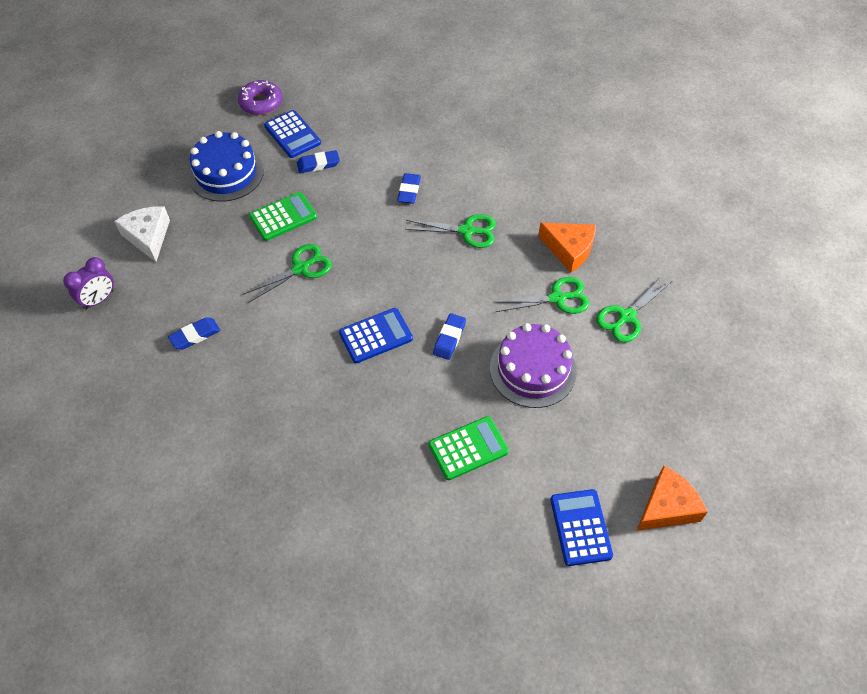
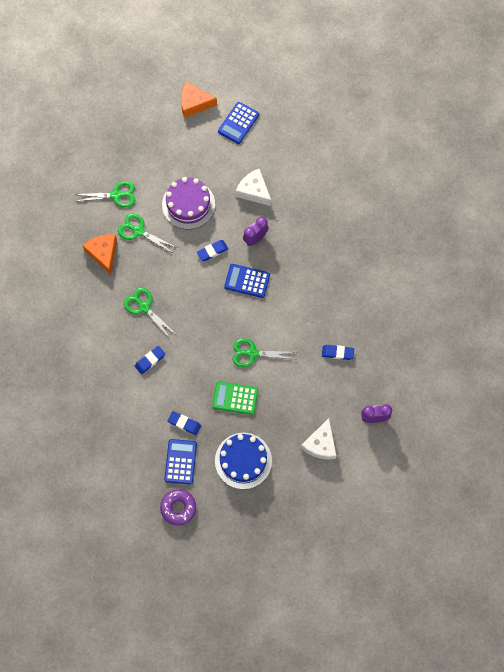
camera: 140 degrees left, 15 degrees up
green calculator [429,416,509,480] -> white cheese [236,169,271,206]
none -> purple clock [243,217,269,246]

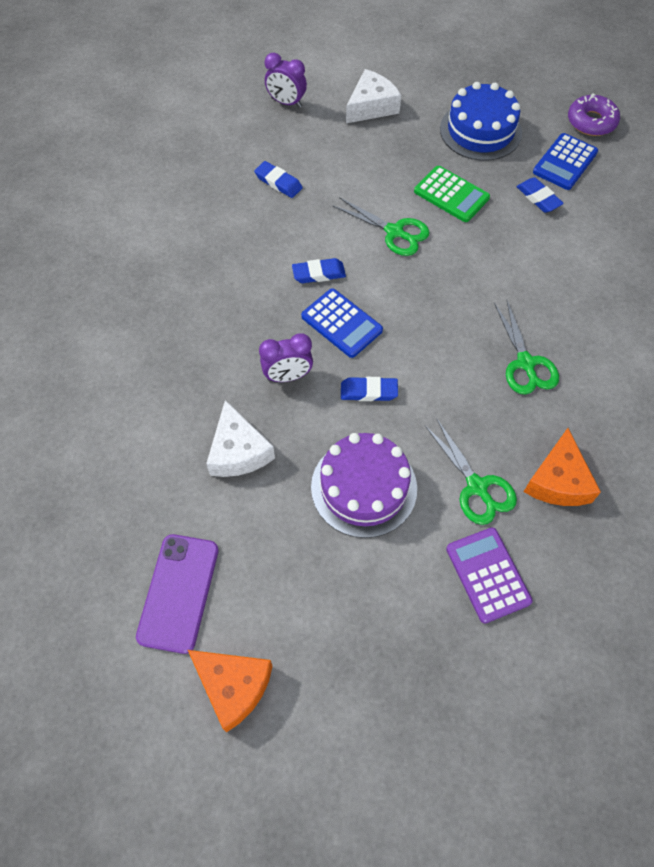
camera: 150 degrees left, 10 degrees down
green scissors [74,181,135,208] -> purple calculator [446,528,533,623]
blue eraser [135,346,165,374] -> blue eraser moved to [292,258,346,283]
blue calculator [218,102,259,144] -> purple phone [136,534,219,654]

